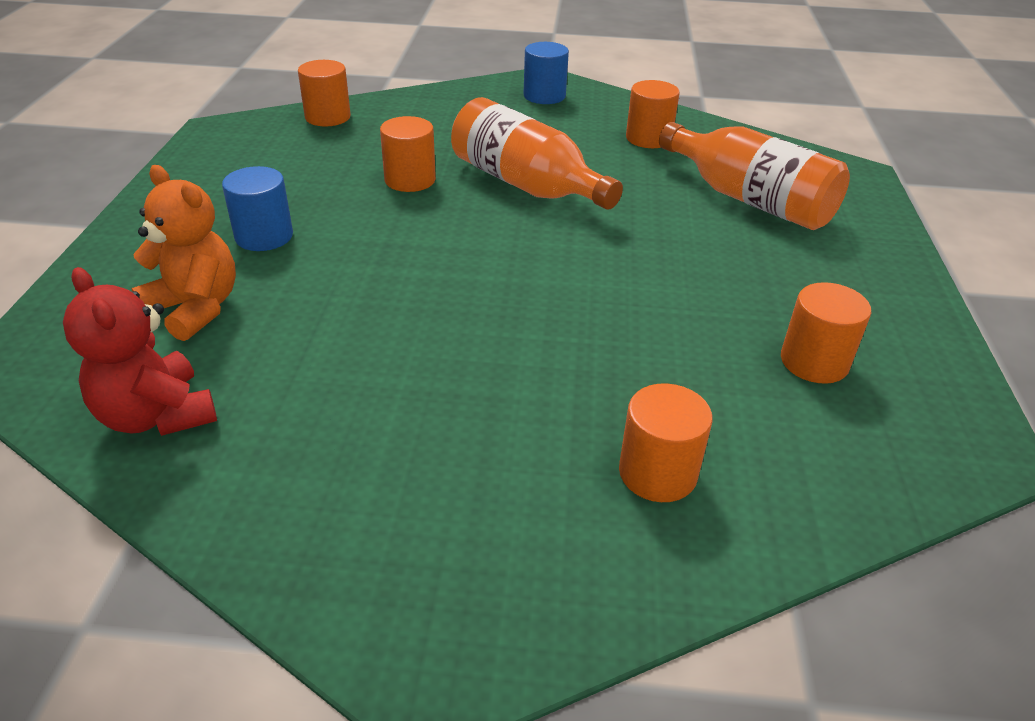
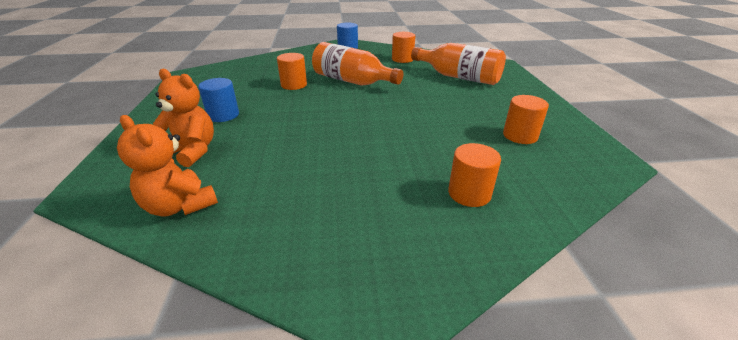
camera: 10 degrees left, 5 degrees down
red teddy bear [63,267,217,436] -> orange teddy bear [117,115,218,217]
orange cylinder [298,60,351,126] -> none

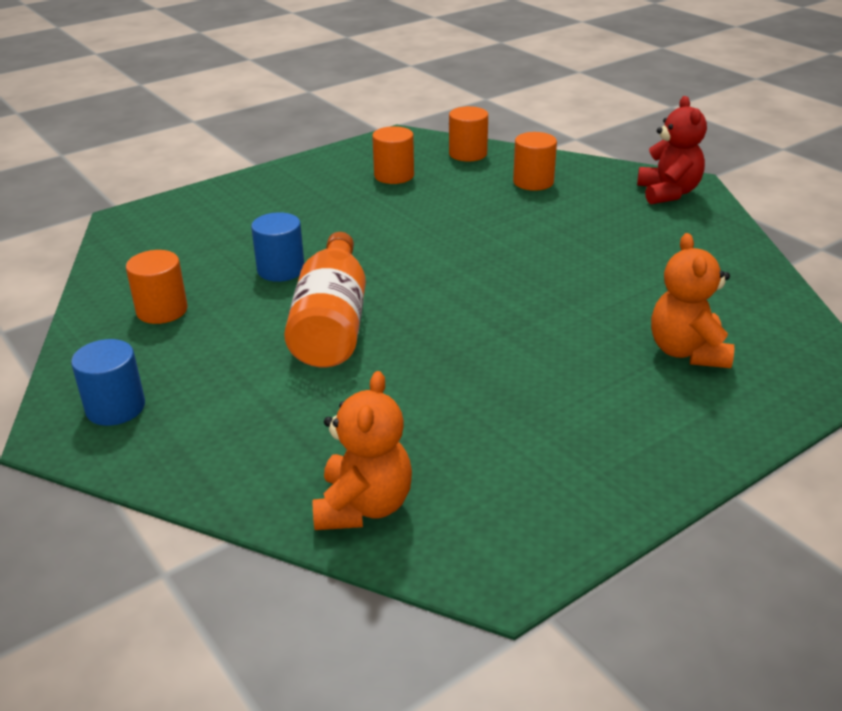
camera: 120 degrees left, 0 degrees up
orange teddy bear [117,115,218,217] -> orange teddy bear moved to [313,371,412,530]
blue cylinder [198,78,239,122] -> blue cylinder moved to [251,212,304,282]
orange cylinder [277,53,307,90] -> orange cylinder moved to [449,106,488,161]
orange bottle [411,43,506,85] -> none
none -> red teddy bear [637,96,707,204]

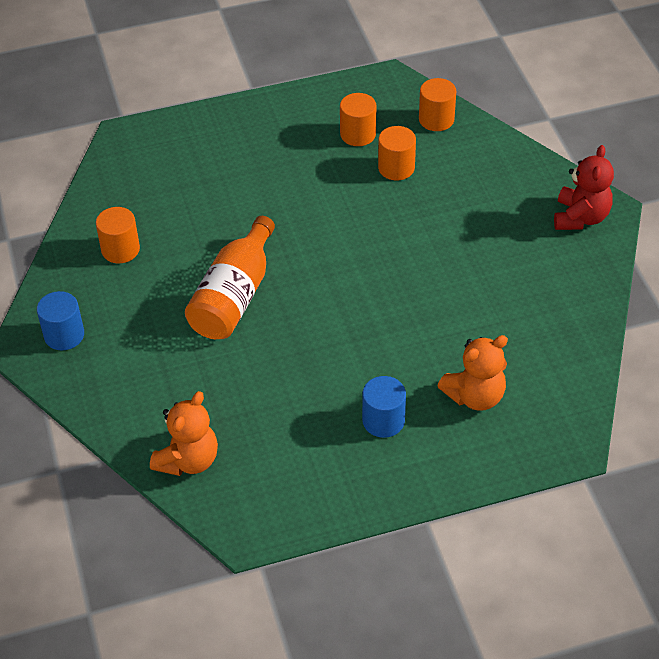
camera: 20 degrees right, 15 degrees up
blue cylinder [251,212,304,282] -> blue cylinder moved to [362,376,406,438]
orange cylinder [513,132,557,191] -> orange cylinder moved to [378,126,416,180]
orange teddy bear [651,233,734,368] -> orange teddy bear turned 135 degrees counterclockwise [437,335,508,411]

